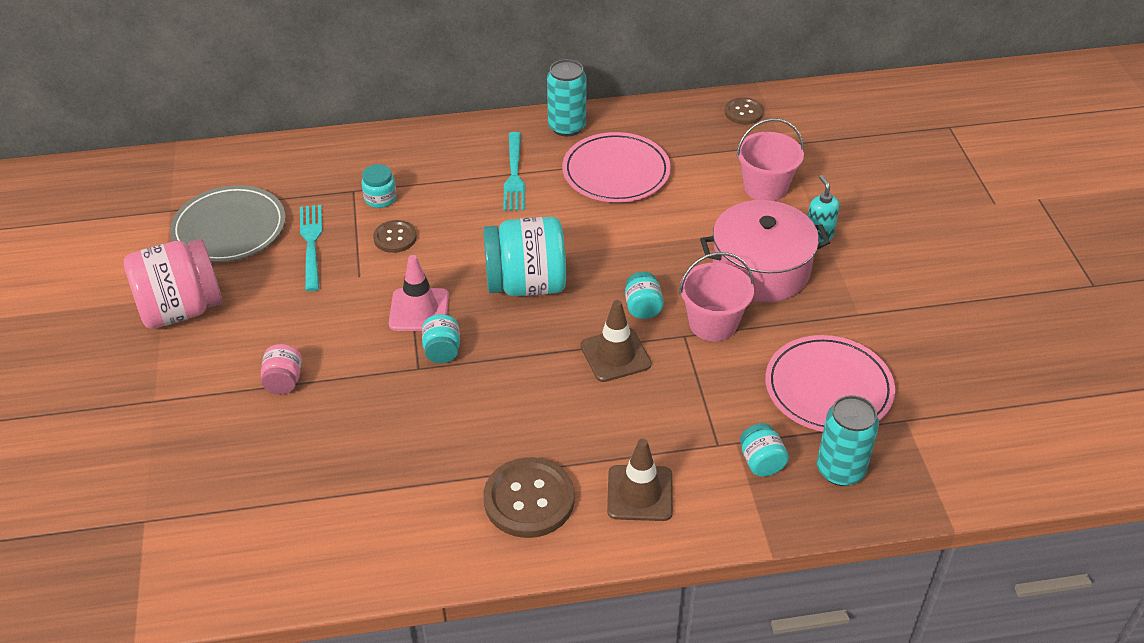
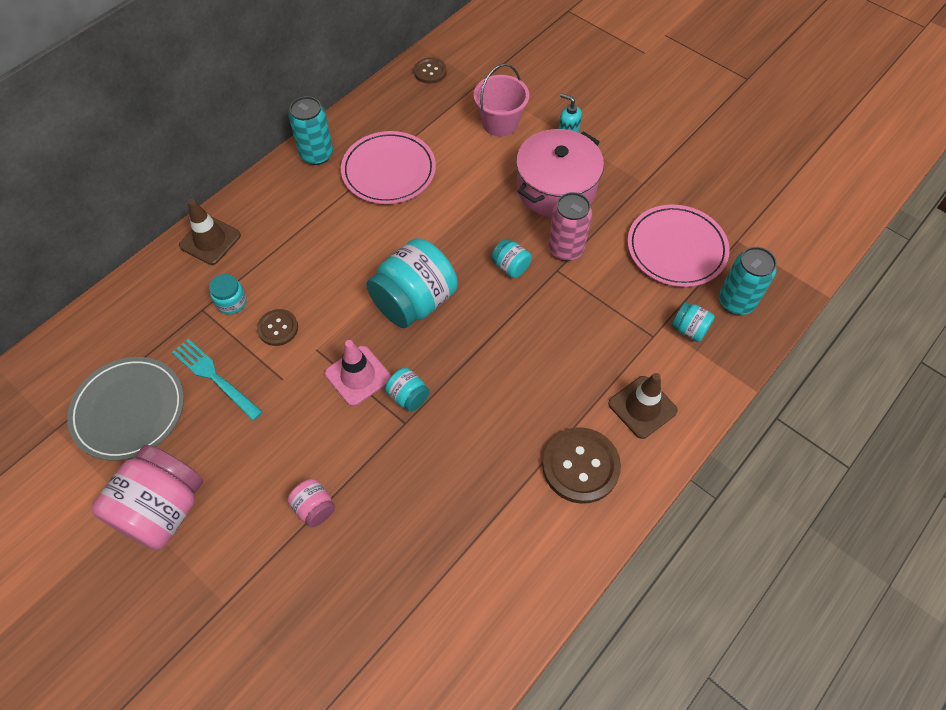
camera: 40 degrees left, 15 degrees up
turquoise fork [503,132,525,211] -> none
brown traffic cone [580,300,652,382] -> brown traffic cone moved to [179,199,241,265]
pink bucket [679,252,754,341] -> pink can [548,192,592,261]

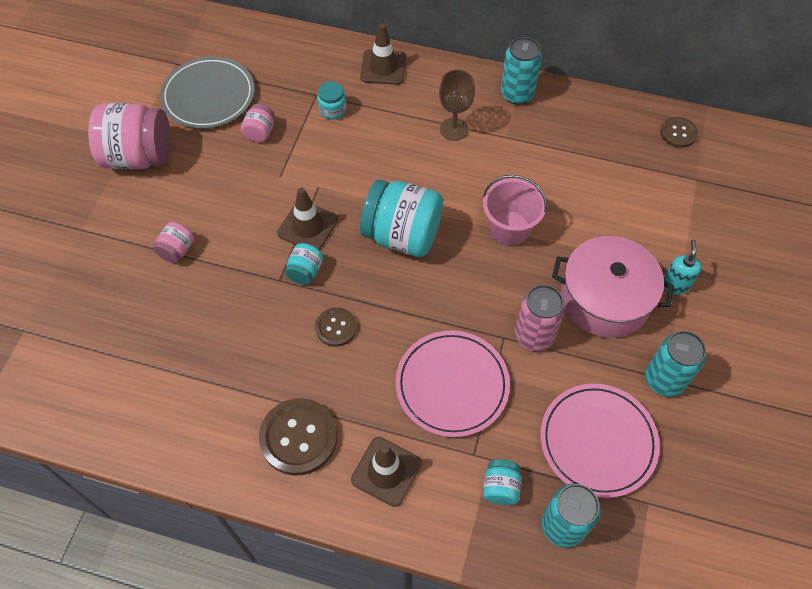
camera: 65 degrees right, 0 degrees up
turquoise fork [172,339,263,421] -> pink jar [241,104,275,142]
brown button [257,309,298,346] -> brown button moved to [315,307,357,347]
pink traffic cone [325,340,391,406] -> brown traffic cone [277,188,338,250]
pink plate [341,131,436,204] -> pink plate moved to [395,331,510,437]
pink bucket [474,64,529,137] -> pink bucket moved to [483,175,547,245]
turquoise jar [491,239,532,278] -> none
none -> brown goblet [439,70,475,141]
none -> turquoise can [645,331,706,397]

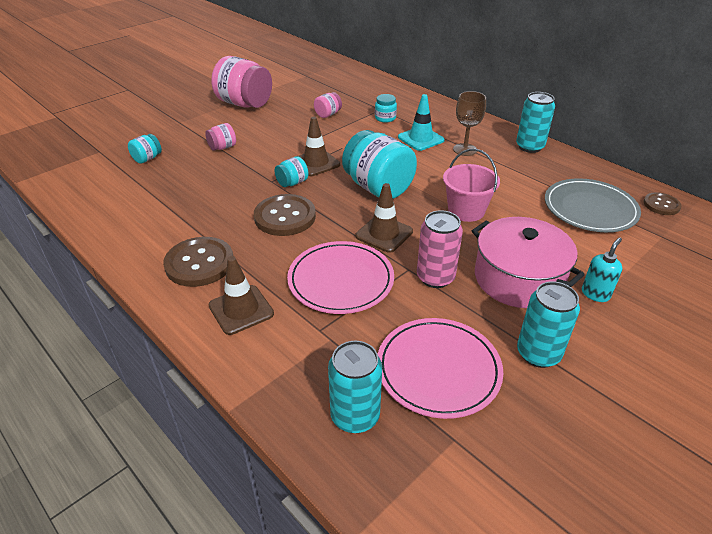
camera: 30 degrees right, 20 degrees down
grey plate [160,57,255,129] -> grey plate moved to [545,178,641,232]
brown button [315,307,357,347] -> brown button [254,194,316,236], size x1.75
brown traffic cone [360,24,406,85] -> brown traffic cone moved to [355,183,413,253]
turquoise jar [483,459,521,505] -> turquoise jar moved to [128,134,162,164]
none -> turquoise traffic cone [398,94,445,151]

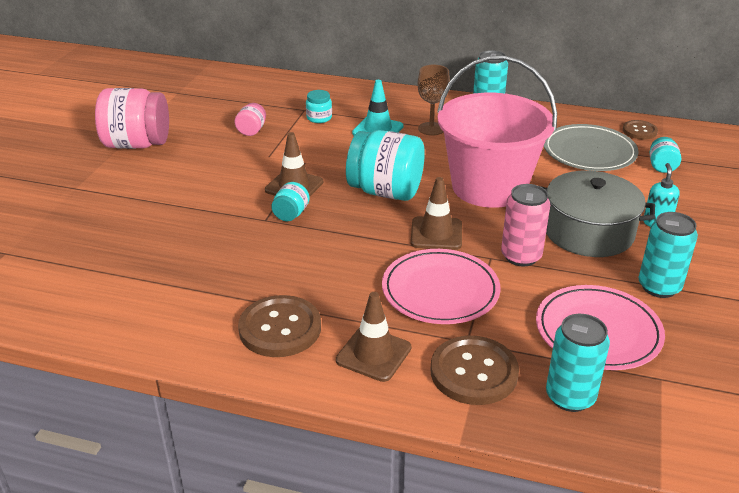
camera: 30 degrees left, 5 degrees down
turquoise jar [128,134,162,164] -> turquoise jar moved to [649,137,681,173]
pink jar [205,123,236,151] -> none
brown button [254,194,316,236] -> brown button moved to [431,336,519,405]
pink bucket [443,149,500,222] -> pink bucket [437,56,557,208], size x1.89
pink pot [472,217,585,308] -> grey pot [540,171,655,257]

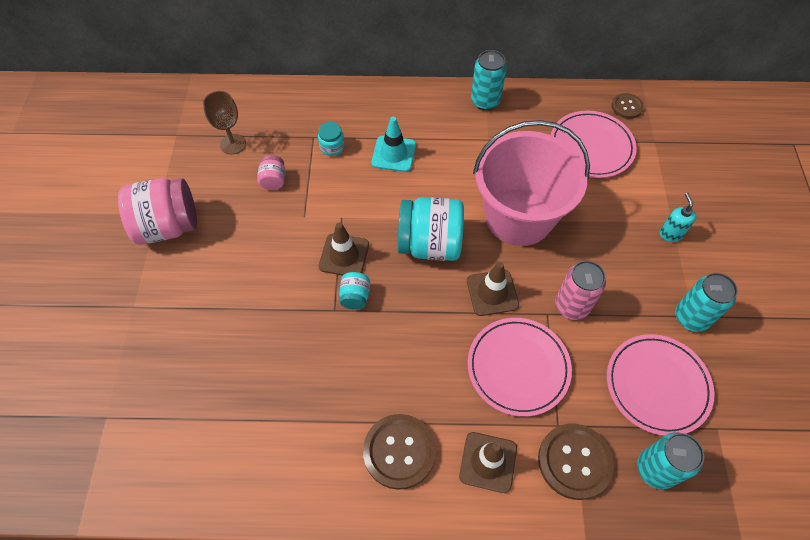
camera: 15 degrees left, 25 degrees up
brown goblet [417,65,450,136] -> brown goblet moved to [203,91,246,154]
grey pot [540,171,655,257] -> none
grey plate [544,124,639,171] -> pink plate [551,111,637,178]
turquoise jar [649,137,681,173] -> none

